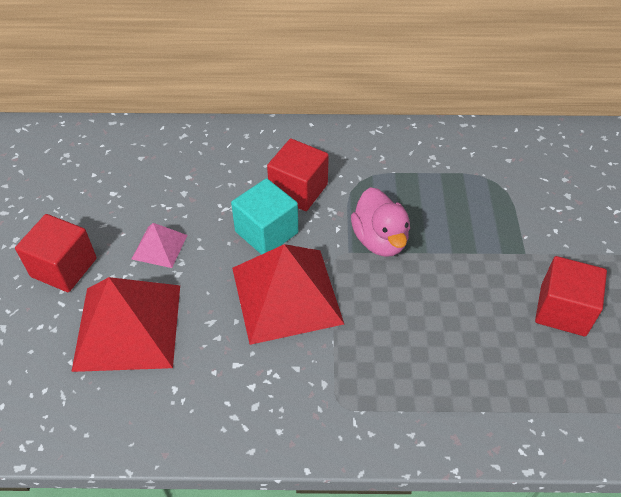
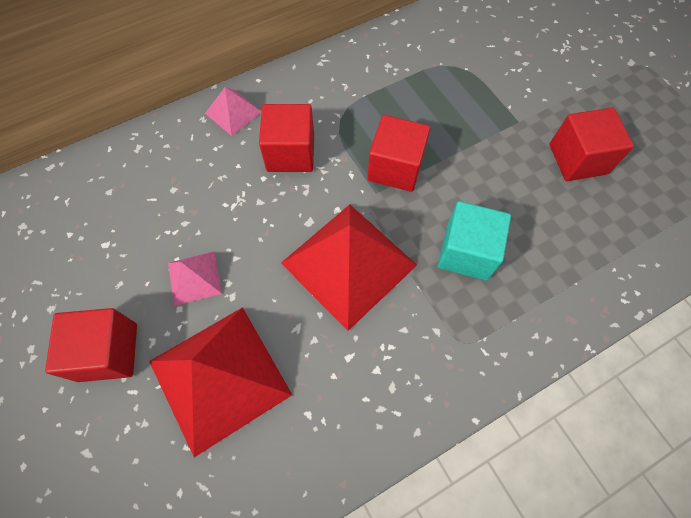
camera: 30 degrees left, 15 degrees up
turquoise cube [231,178,298,255] -> turquoise cube moved to [438,201,511,281]
pink duck [351,187,410,257] -> red cube [367,115,430,192]
none -> pink pyramid [205,87,262,136]

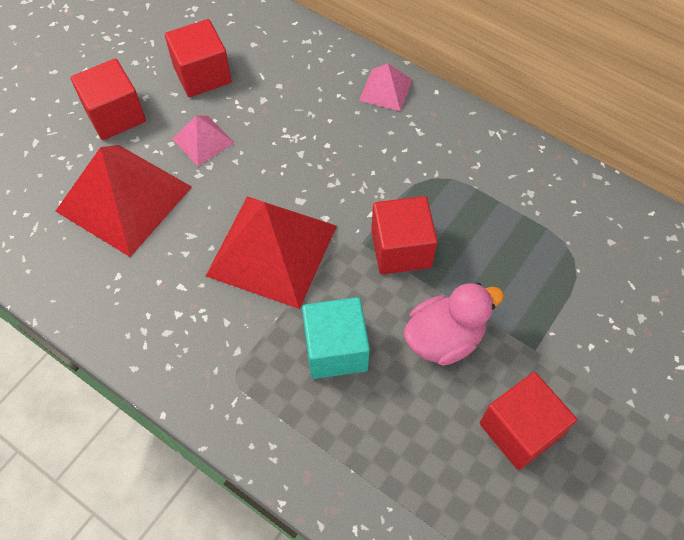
camera: 65 degrees right, 5 degrees down
red cube [259,104,314,172] -> red cube moved to [165,19,232,97]
none -> pink duck [404,283,504,366]

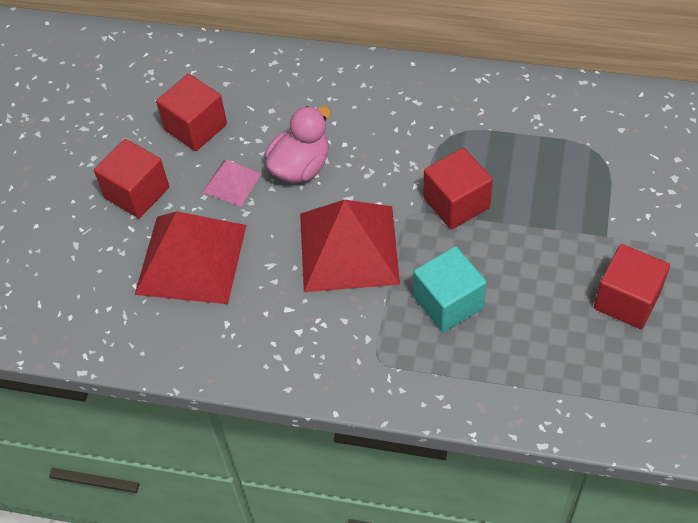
camera: 20 degrees left, 5 degrees down
pink pyramid [359,63,412,111] -> none
pink duck [404,283,504,366] -> pink duck moved to [265,106,331,183]

